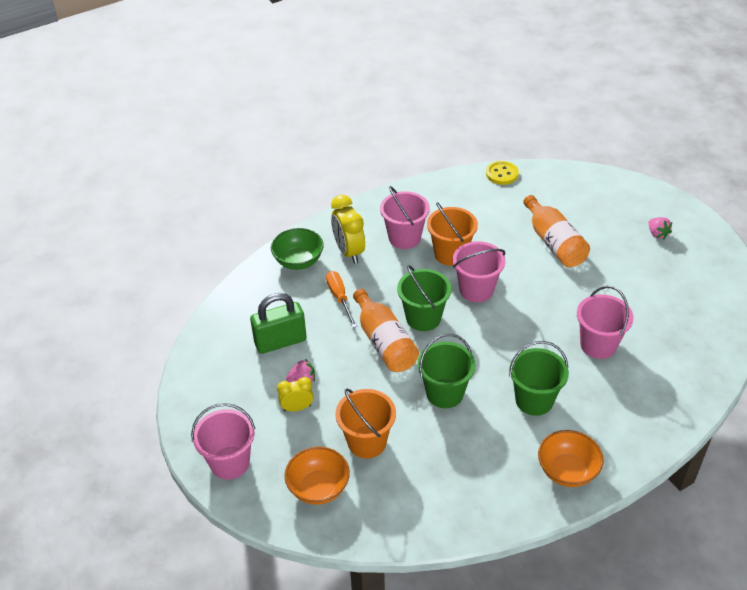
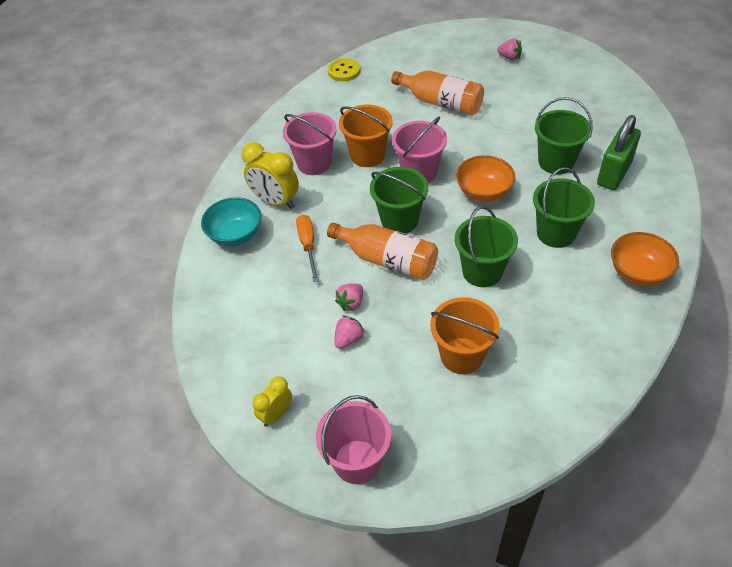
camera: 35 degrees left, 5 degrees up
green padlock [250,293,307,354] -> green padlock moved to [597,115,641,190]
green bowl [271,228,324,270] -> turquoise bowl [201,197,261,247]
yellow clock [277,377,313,411] -> yellow clock moved to [252,376,292,427]
orange bowl [284,447,350,505] -> orange bowl moved to [456,155,515,202]
orange screwdriver [326,271,357,328] -> orange screwdriver turned 45 degrees clockwise [296,214,319,282]
pink bucket [577,286,634,359] -> green bucket [535,97,593,174]
none -> pink strawberry [335,284,363,311]

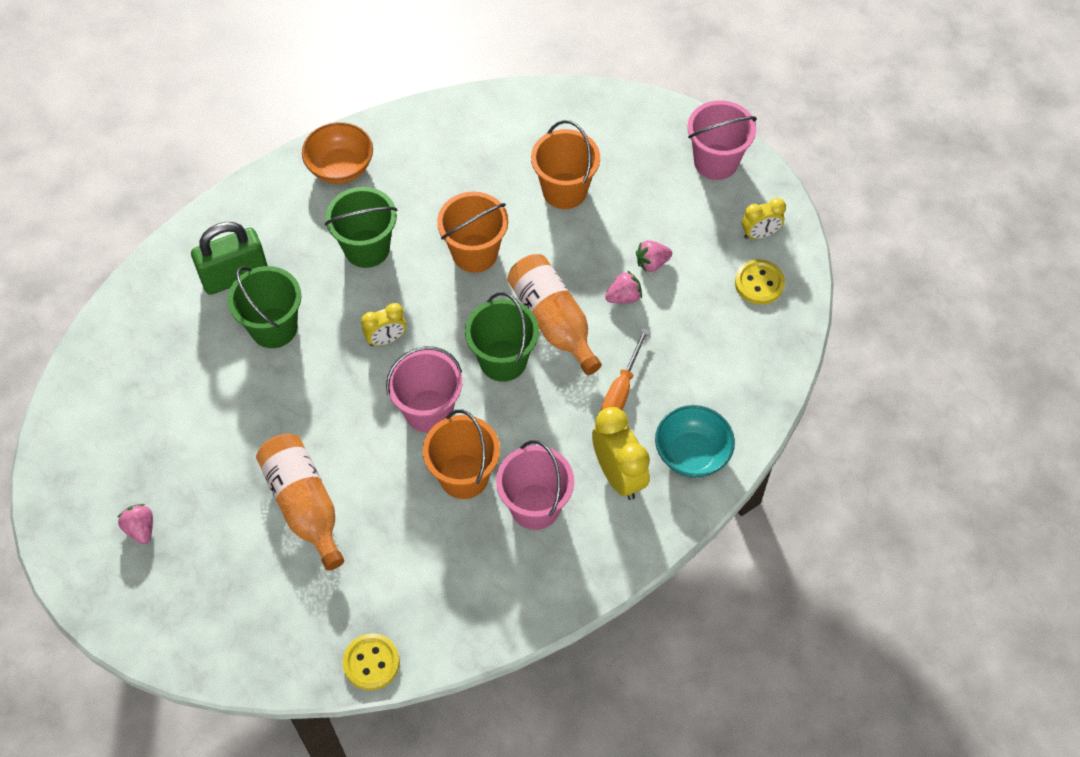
camera: 150 degrees left, 10 degrees up
green bucket [455,206,518,287] -> orange bucket [437,192,508,273]
orange bowl [456,155,515,202] -> yellow clock [361,303,406,346]
none -> yellow button [735,259,785,305]

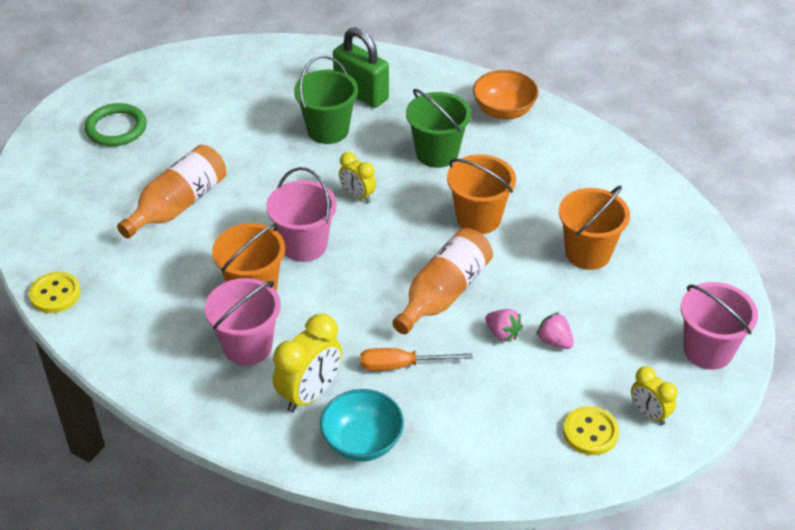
camera: 65 degrees right, 15 degrees down
pink strawberry [118,504,153,544] -> green ring [85,103,147,146]
green bucket [465,292,539,382] -> none

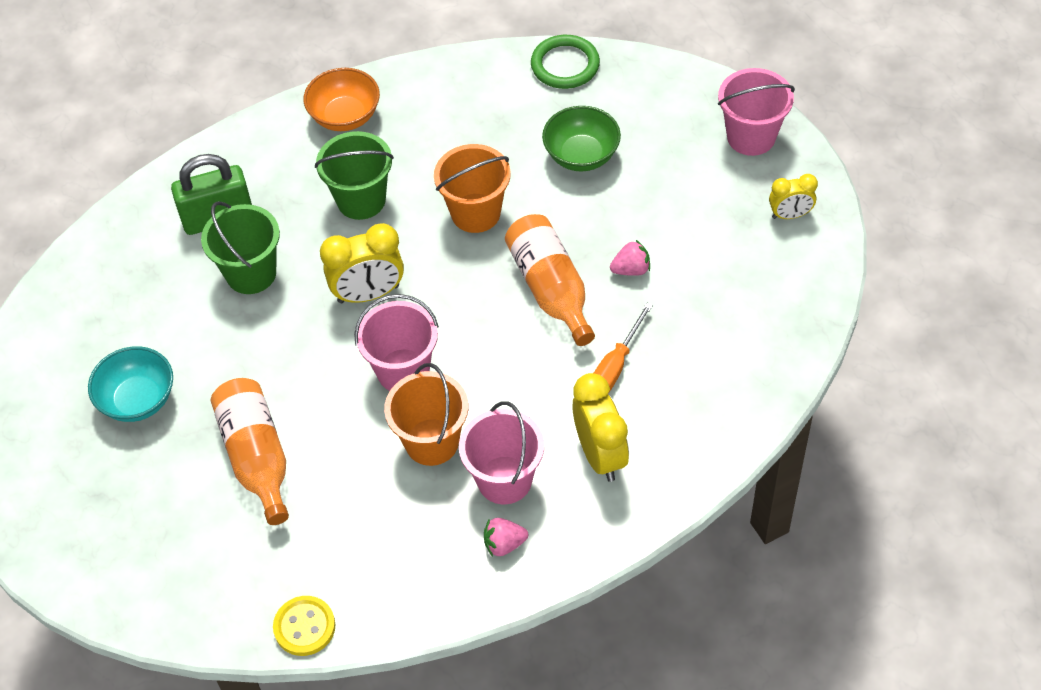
camera: 55 degrees left, 10 degrees up
green ring [85,103,147,146] -> green ring moved to [531,35,600,89]
turquoise bowl [320,389,404,462] -> turquoise bowl moved to [88,346,173,422]
yellow clock [339,152,376,203] -> yellow clock [320,223,404,303], size x1.66
pink strawberry [536,312,574,349] -> pink strawberry moved to [484,518,528,557]
orange bucket [559,186,630,270] -> green bowl [542,106,621,171]
yellow button [563,406,619,455] -> none

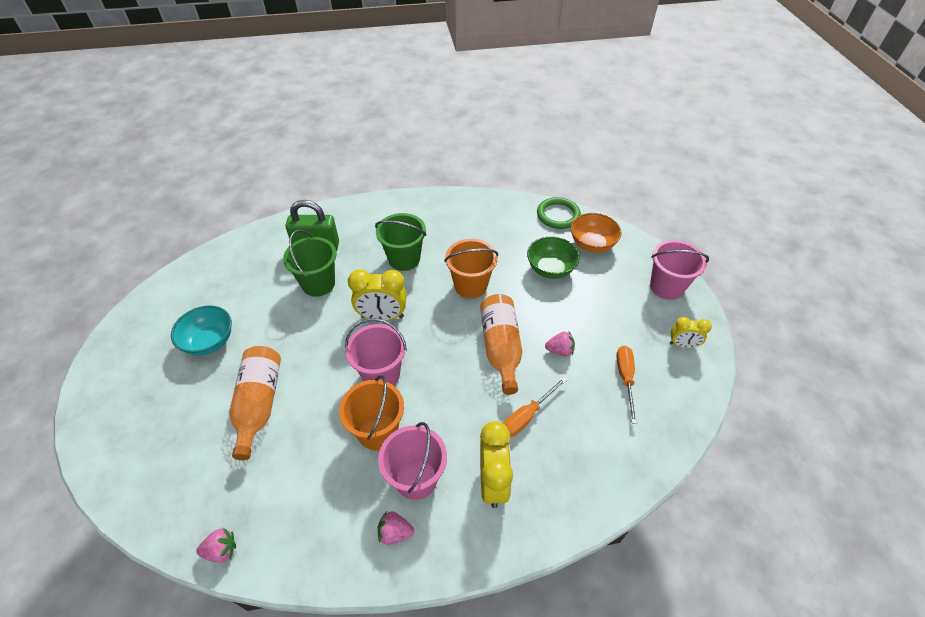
camera: 15 degrees right, 5 degrees down
yellow button [273,596,336,656] -> pink strawberry [196,528,236,563]
orange bowl [304,68,380,131] -> orange bowl moved to [571,213,622,253]
none -> orange screwdriver [616,346,637,424]

